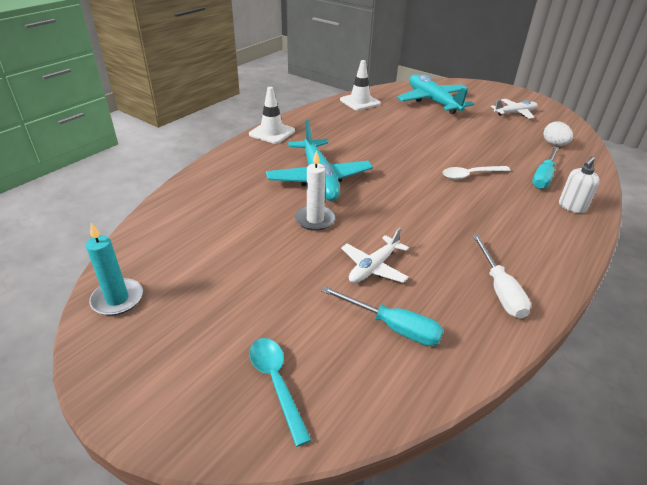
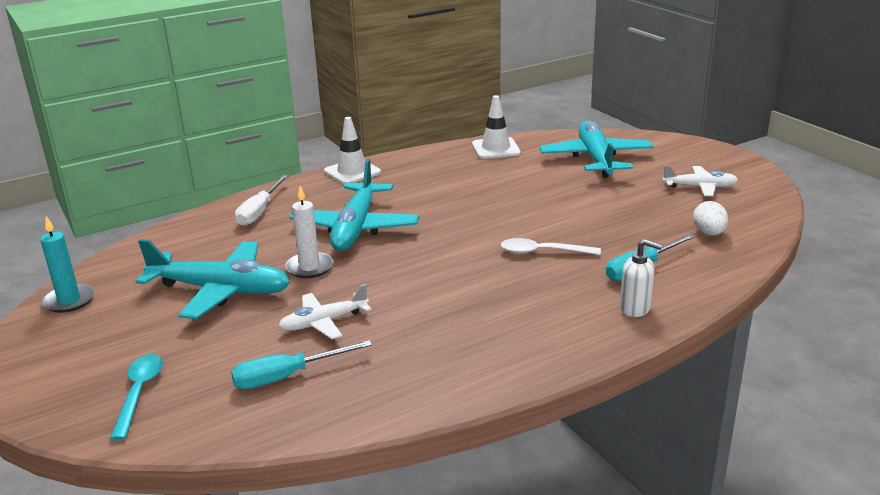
camera: 25 degrees right, 10 degrees down
turquoise screwdriver [321,286,443,346] -> turquoise screwdriver turned 105 degrees clockwise [231,340,372,389]
white screwdriver [472,235,531,319] -> white screwdriver moved to [235,175,288,226]
white soap dispenser [559,156,600,213] -> white soap dispenser turned 135 degrees counterclockwise [620,239,662,317]
none -> turquoise plane [135,239,290,319]

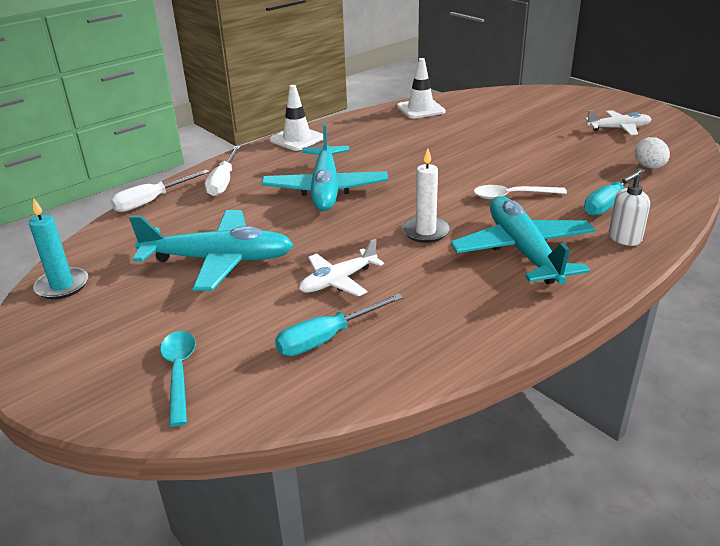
camera: 10 degrees left, 5 degrees up
white candle [285,186,333,278] -> white candle moved to [402,148,450,243]
turquoise plane [539,120,654,178] -> turquoise plane moved to [451,196,596,284]
white soap dispenser [620,239,662,317] -> white soap dispenser turned 135 degrees clockwise [608,172,650,246]
none -> white screwdriver [110,170,210,212]

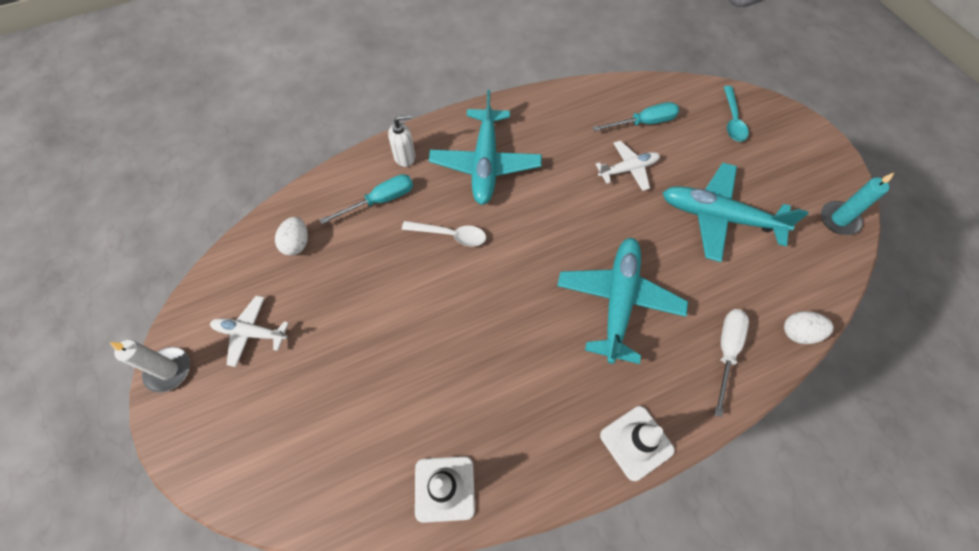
camera: 165 degrees left, 30 degrees up
white screwdriver [110,170,210,212] -> white egg [784,311,834,344]
white candle [402,148,450,243] -> white candle moved to [110,340,190,393]

